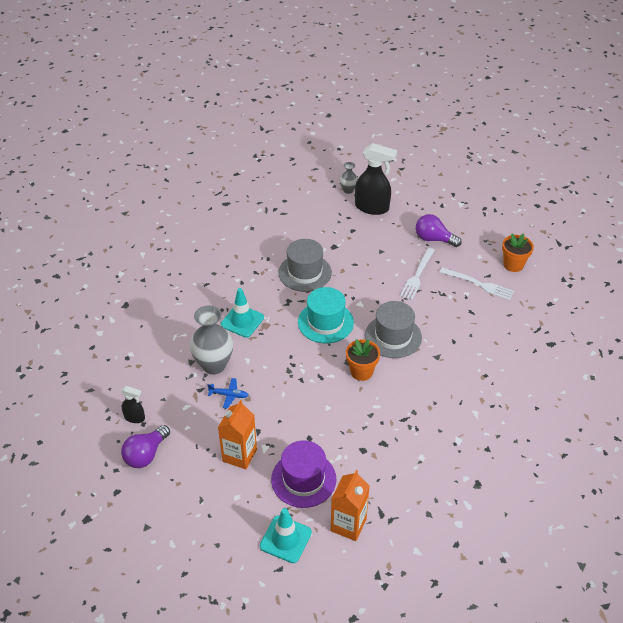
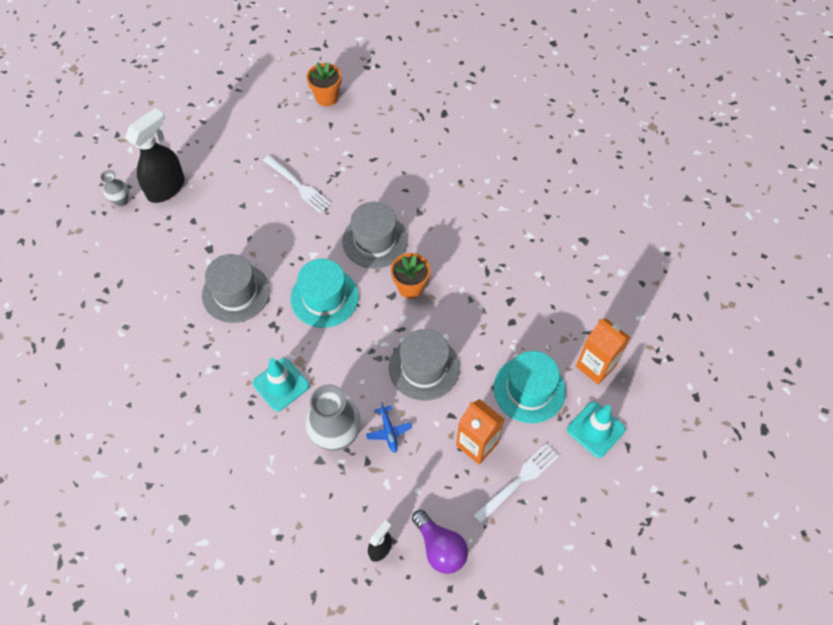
camera: 70 degrees left, 15 degrees up
blue plane [207,378,249,409] -> blue plane turned 135 degrees clockwise [366,402,412,453]
purple hat [271,440,336,508] -> turquoise hat [494,351,566,423]
purple light bulb [416,214,462,247] -> none
white fork [440,267,514,300] -> white fork moved to [473,444,559,524]
none -> grey hat [389,329,460,401]

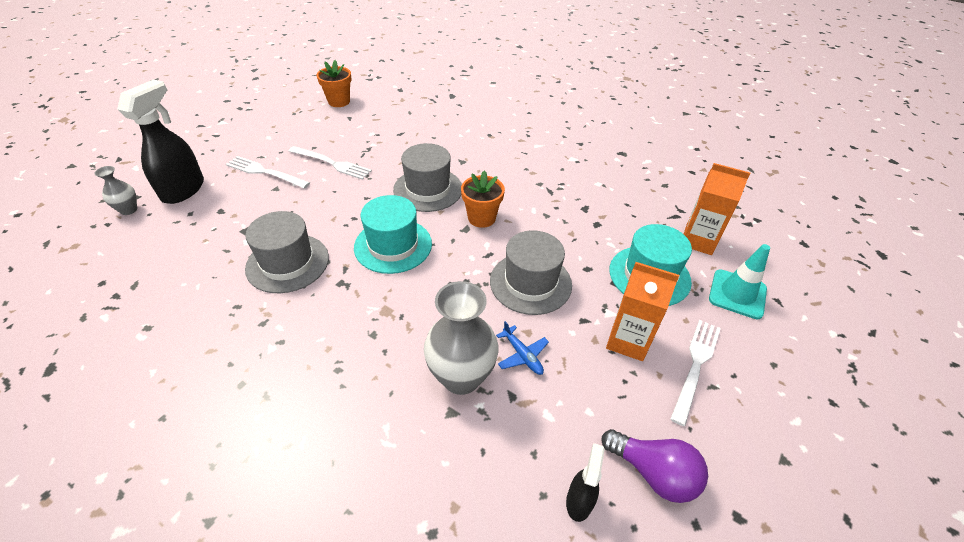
camera: 20 degrees left, 15 degrees down
turquoise traffic cone [253,358,310,411] -> none
none -> white fork [226,156,310,189]

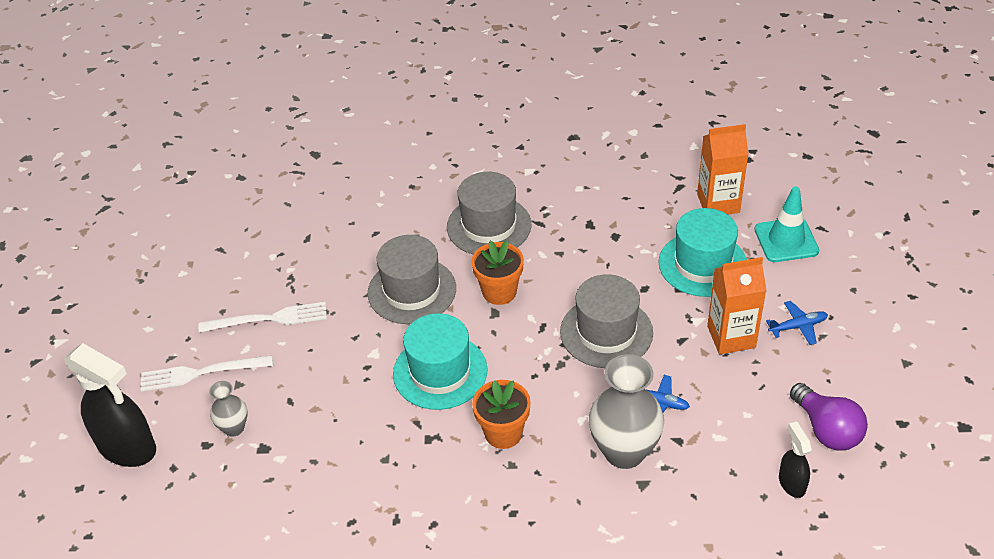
camera: 30 degrees left, 0 degrees up
grey vase [94,166,137,215] -> grey vase moved to [209,381,248,437]
black spray bottle [117,79,204,204] -> black spray bottle turned 135 degrees clockwise [64,343,156,467]
grey hat [245,211,329,293] -> grey hat moved to [447,172,531,254]
orange flower pot [317,60,351,107] -> orange flower pot moved to [472,380,531,449]
purple light bulb [602,429,708,503] -> purple light bulb turned 60 degrees clockwise [790,383,868,451]
white fork [670,320,721,426] -> blue plane [766,301,828,345]

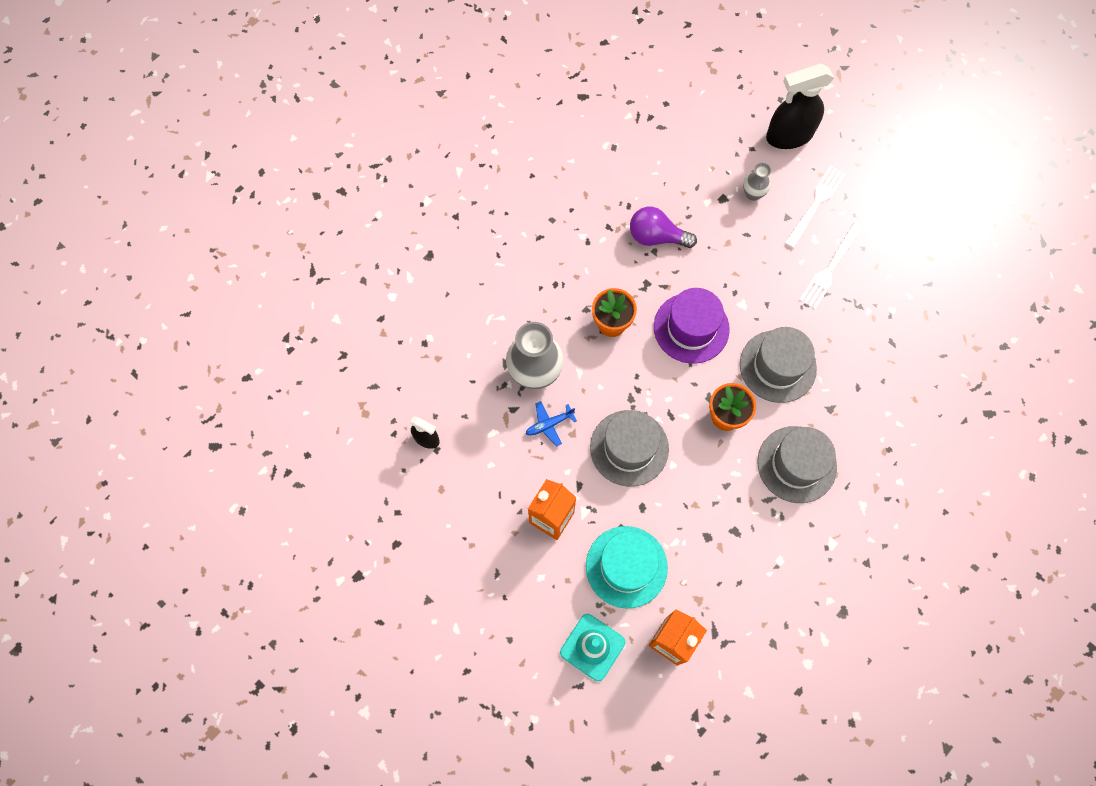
camera: 130 degrees right, 25 degrees up
turquoise hat [393,313,488,410] -> purple hat [654,288,730,364]
blue plane [766,301,828,345] -> none
purple light bulb [790,383,868,451] -> purple light bulb moved to [630,207,697,248]

